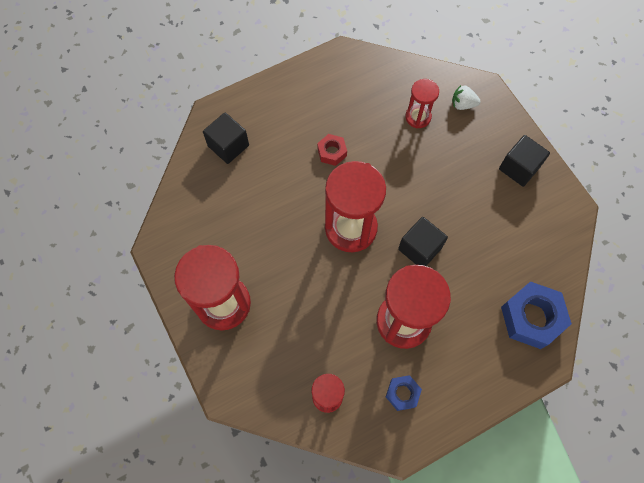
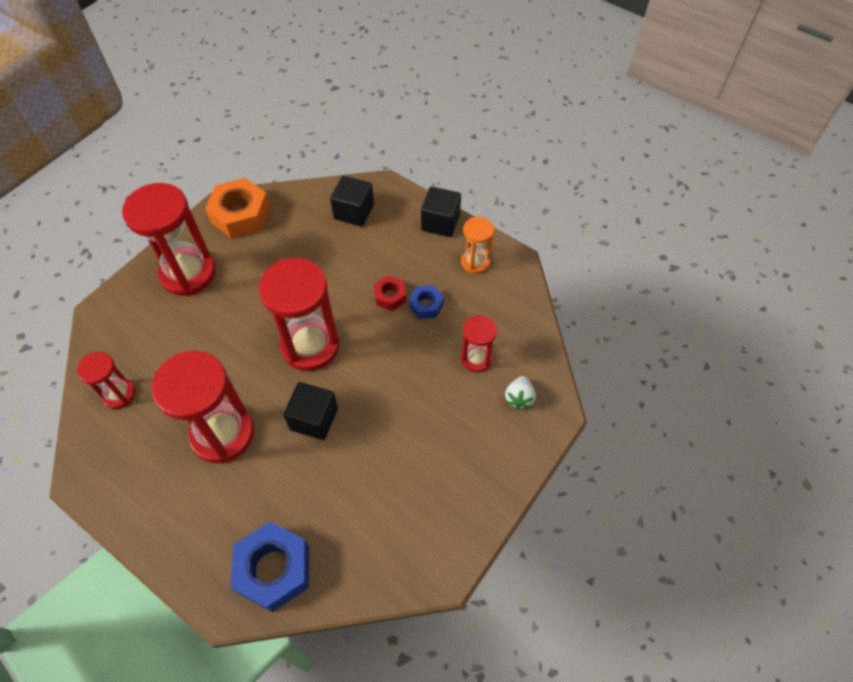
camera: 65 degrees right, 10 degrees down
blue nut [386,375,422,411] -> blue nut moved to [409,285,444,319]
white strawberry [452,85,481,110] -> white strawberry turned 150 degrees counterclockwise [505,376,536,410]
black cube [499,135,550,187] -> black cube moved to [421,186,461,237]
none -> orange nut [205,178,270,239]
none -> orange hourglass [461,217,494,274]

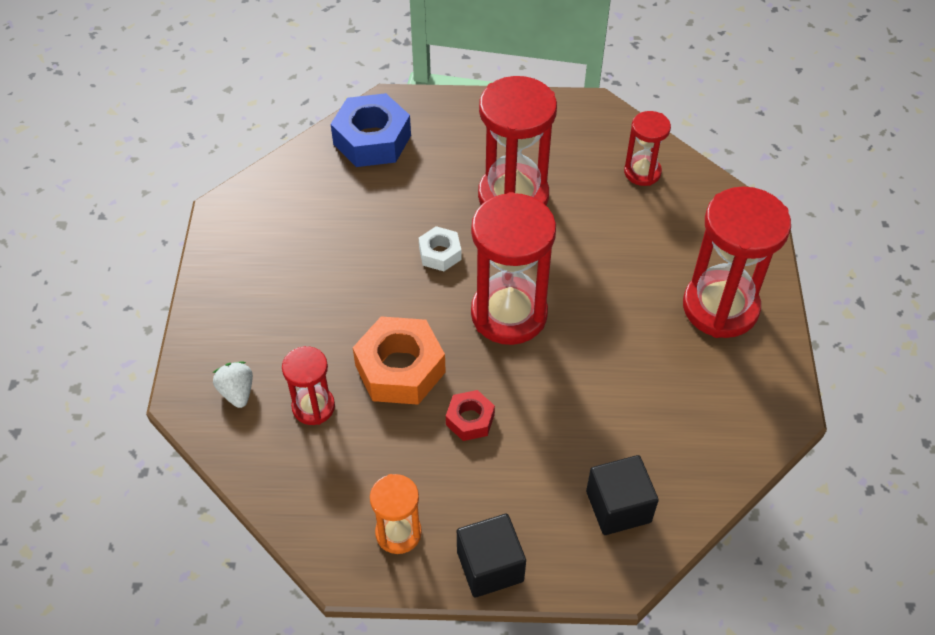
camera: 145 degrees right, 5 degrees down
orange nut [205,178,270,239] -> orange nut moved to [353,316,446,405]
black cube [283,382,338,440] -> white nut [419,226,461,271]
blue nut [409,285,444,319] -> none

